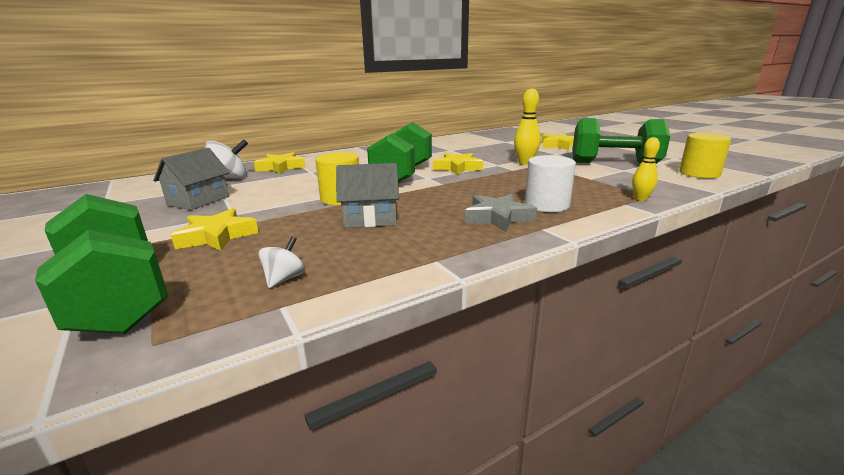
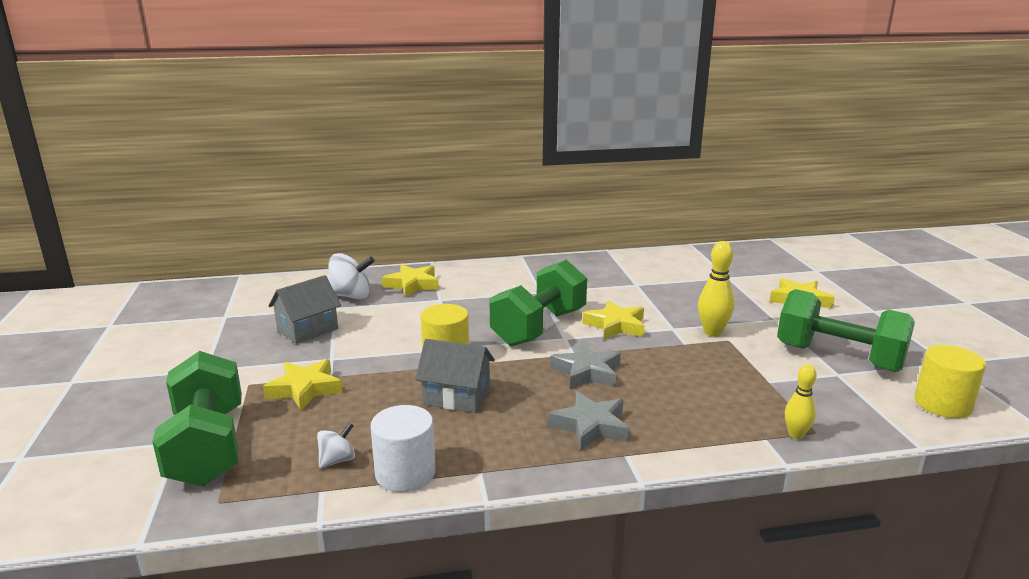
camera: 20 degrees right, 0 degrees up
white cylinder [525,155,576,212] -> white cylinder moved to [370,405,436,492]
none -> grey star [550,342,621,389]

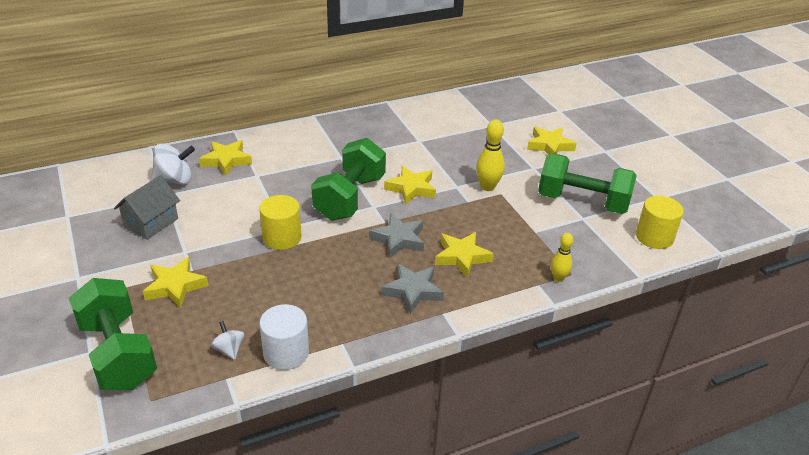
camera: 15 degrees left, 15 degrees up
white spinning top [317,422,355,468] -> white spinning top turned 60 degrees counterclockwise [211,321,244,360]
grey house [415,339,495,413] -> none
none -> yellow star [435,232,494,278]

